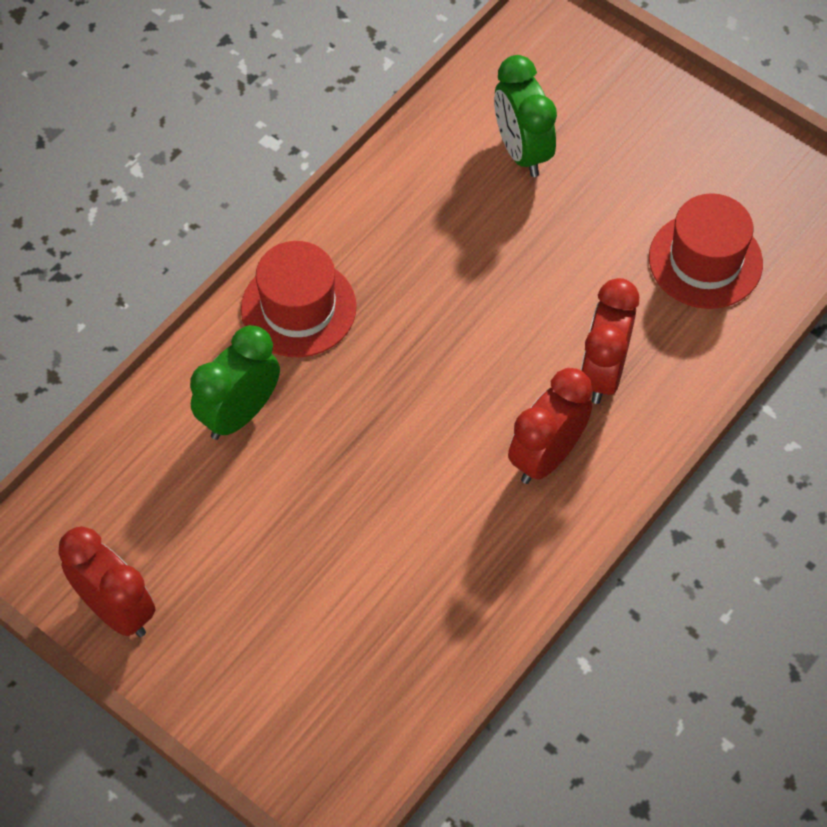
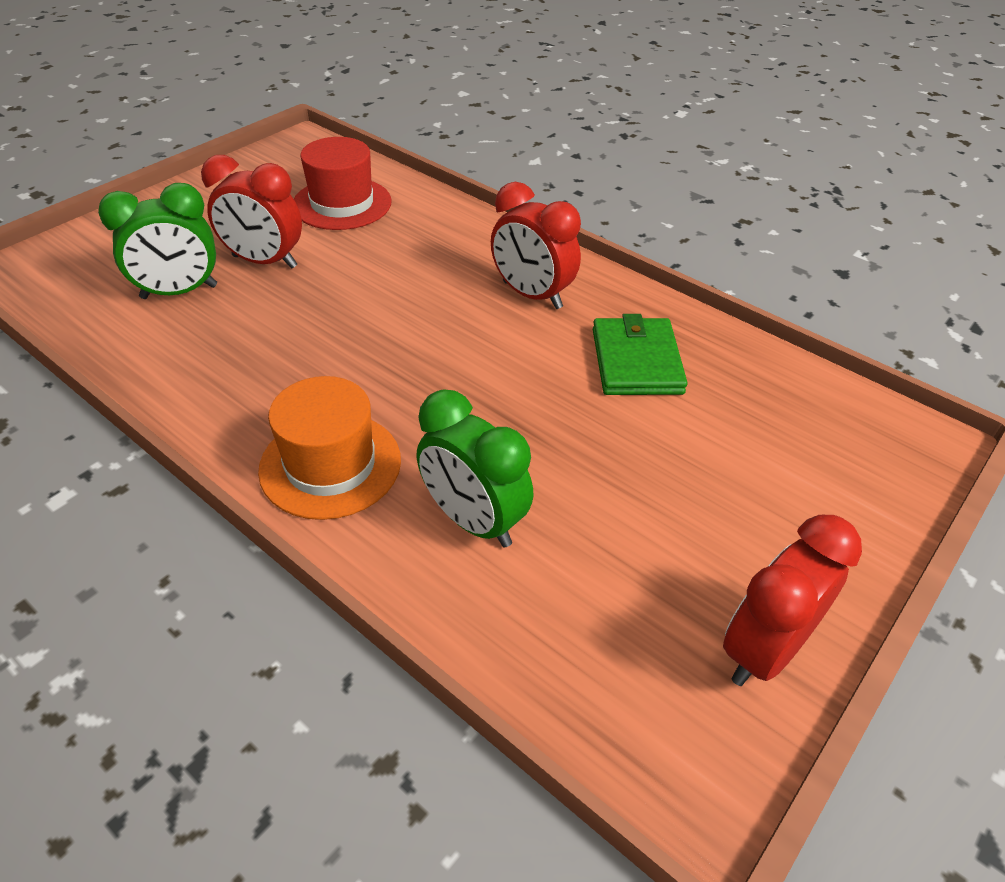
camera: 90 degrees left, 15 degrees down
red hat [241,241,357,357] -> orange hat [258,376,401,520]
red clock [581,278,639,404] -> red clock moved to [201,155,302,268]
none -> green wallet [593,314,687,395]

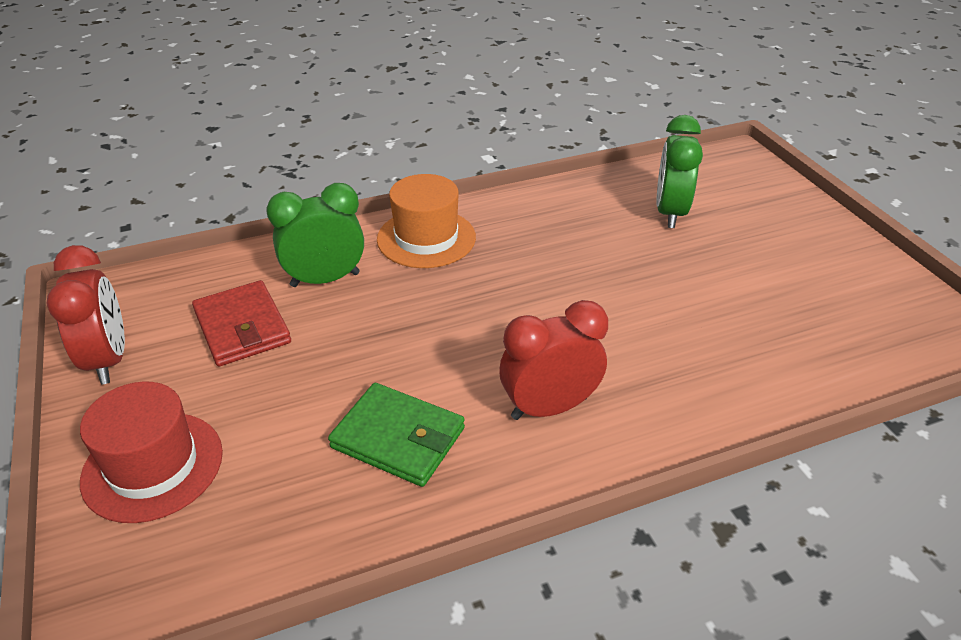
camera: 120 degrees right, 5 degrees down
red clock [201,155,302,268] -> none
red hat [294,137,391,230] -> red hat moved to [80,382,223,523]
none -> red wallet [192,280,291,366]

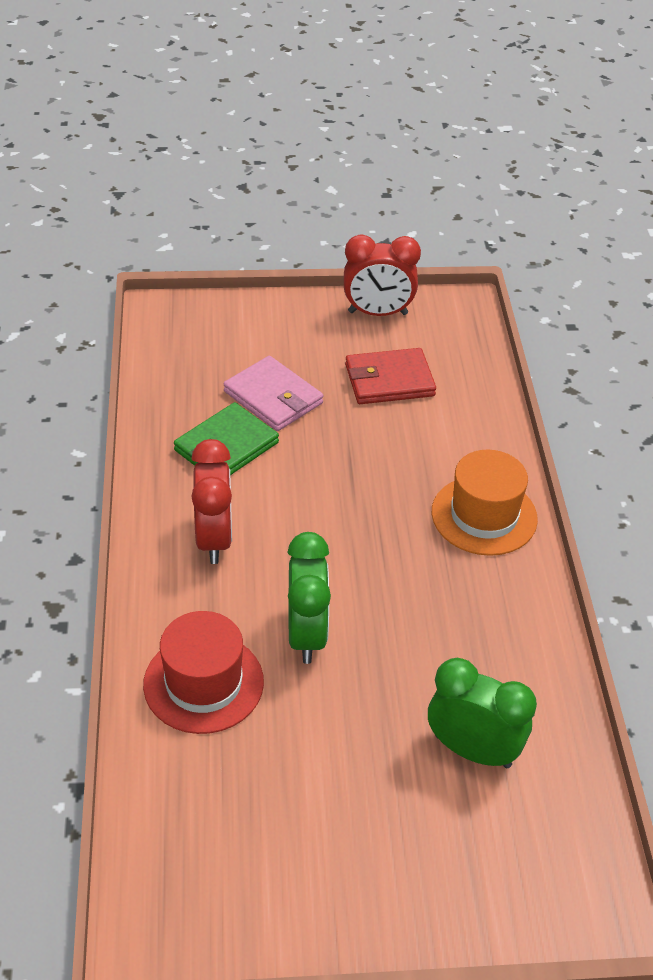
camera: 105 degrees right, 5 degrees up
red hat [80,382,223,523] -> red hat moved to [143,611,264,734]
green clock [267,183,364,287] -> green clock moved to [287,532,331,664]
none -> pink wallet [224,356,323,431]

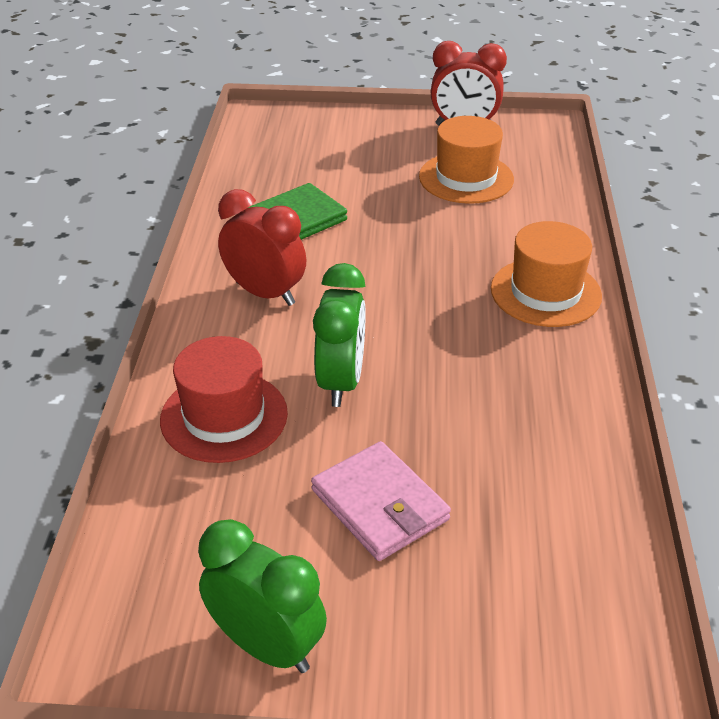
camera: 10 degrees right, 5 degrees down
red clock [191,439,232,564] -> red clock turned 60 degrees counterclockwise [218,189,306,306]
pink wallet [224,356,323,431] -> pink wallet moved to [311,441,451,561]
red wallet [345,348,436,404] -> orange hat [419,116,514,204]
green clock [428,658,537,768] -> green clock moved to [198,519,327,673]

